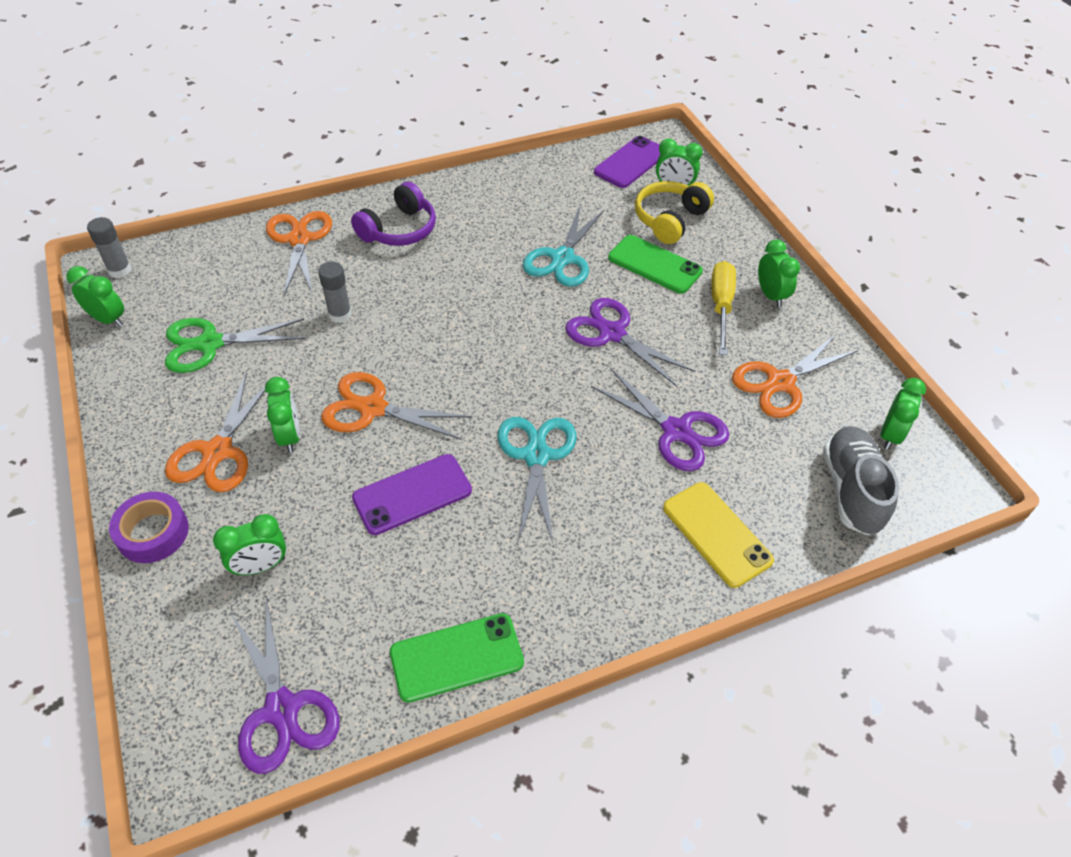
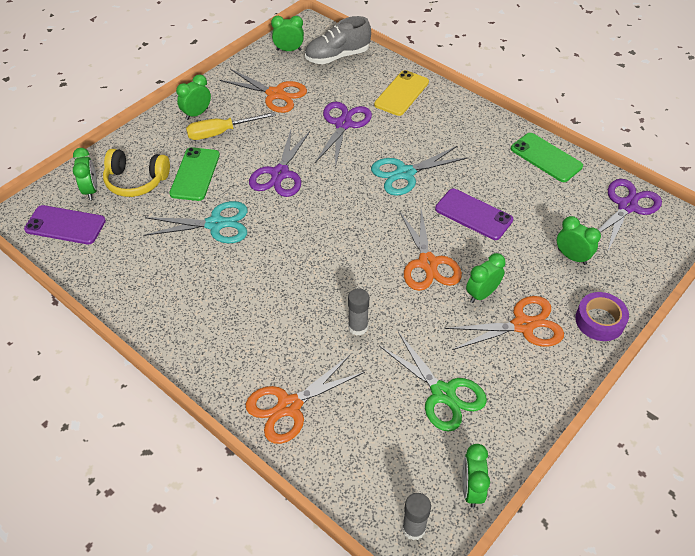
camera: 115 degrees left, 0 degrees up
purple headphones [351,182,436,246] -> none

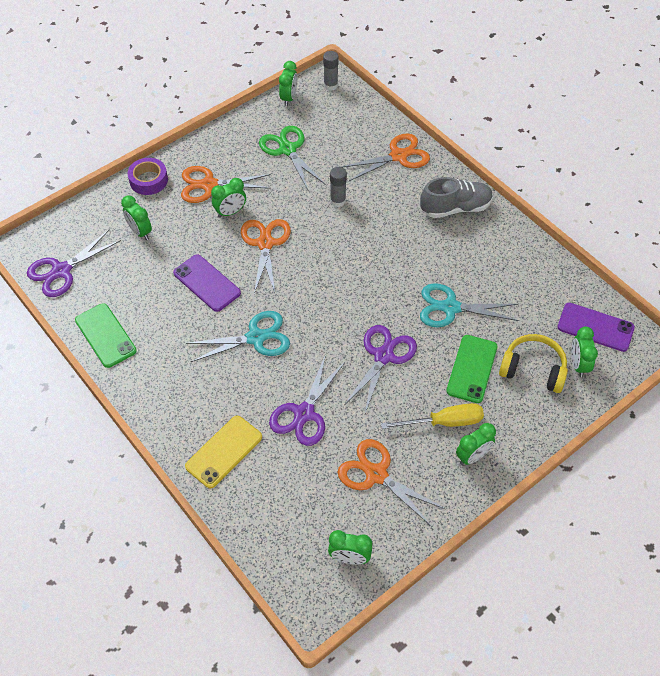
camera: 170 degrees left, 5 degrees up
grey shoe [305,16,371,64] -> grey shoe moved to [420,177,493,218]

